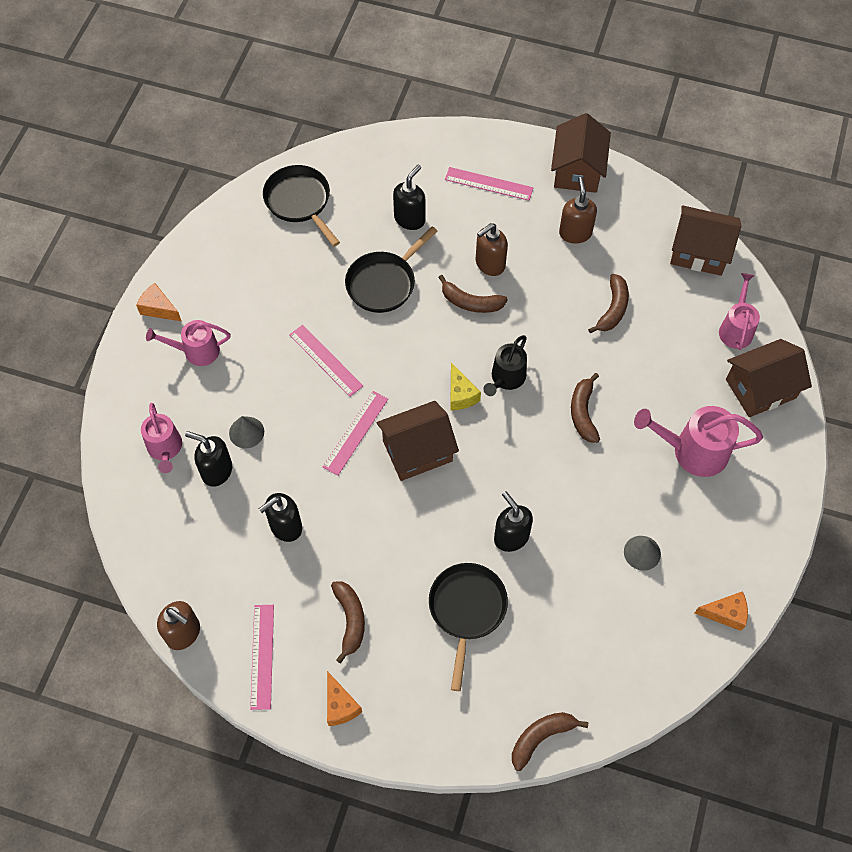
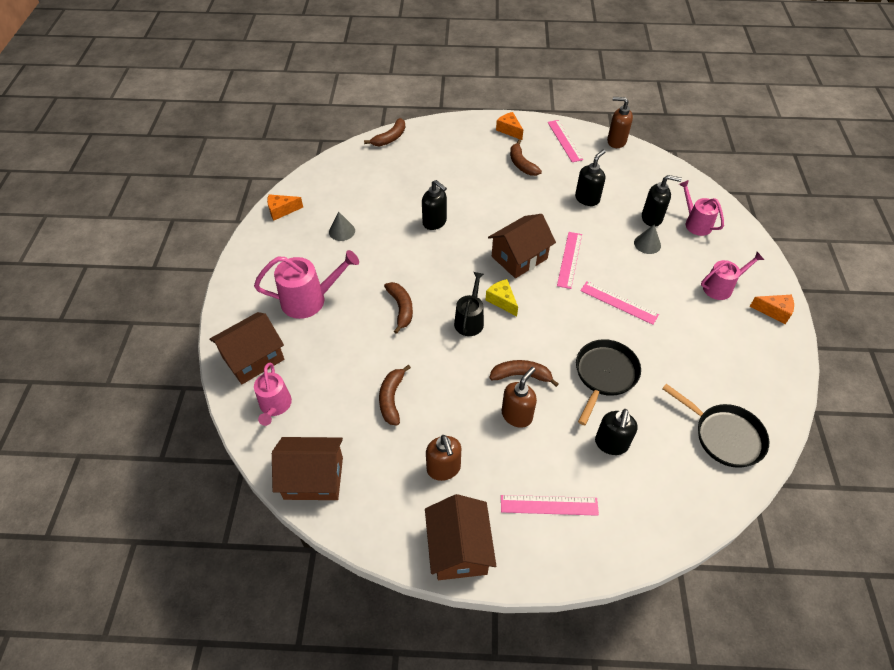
camera: 165 degrees right, 10 degrees down
black pan [429,563,508,691] -> none

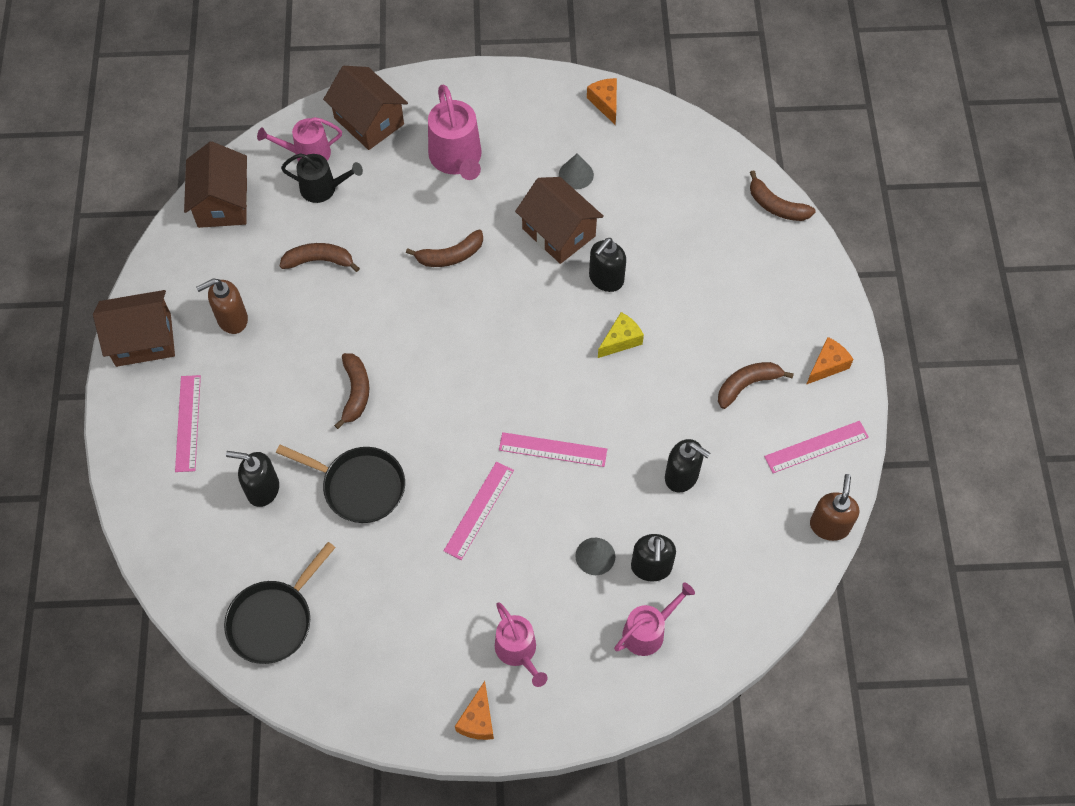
camera: 85 degrees right, 10 degrees up
black watering can [454,272,484,336] -> black watering can moved to [281,153,363,203]
yellow cheese [486,279,518,316] -> yellow cheese moved to [598,312,644,358]
brown house [488,214,556,278] -> brown house moved to [515,177,604,264]
brown soap dispenser [502,367,537,428] -> none

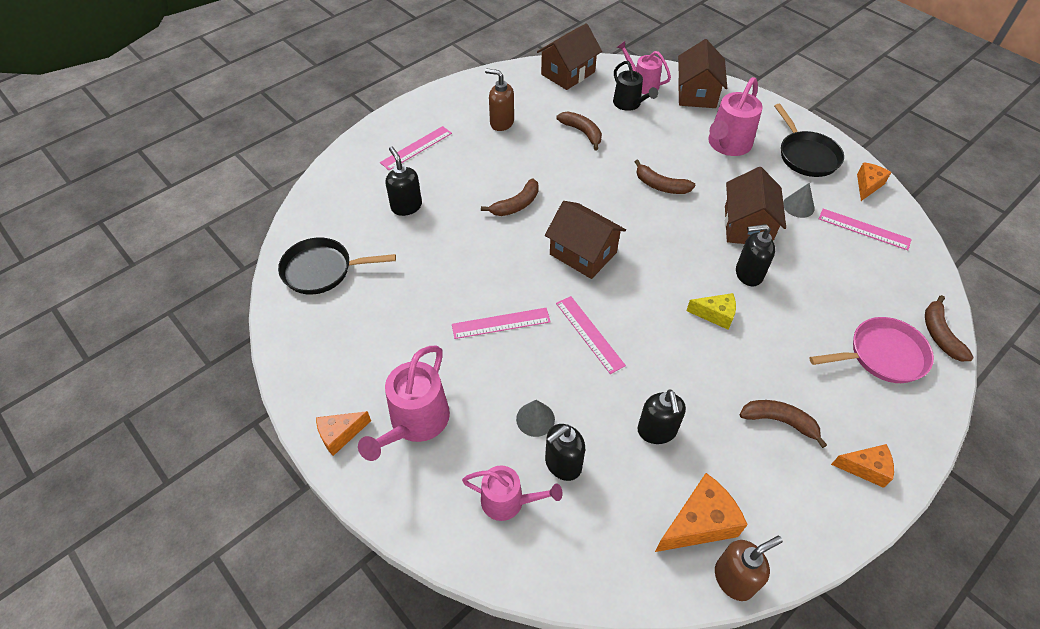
camera: 50 degrees right, 10 degrees down
brown house [93,290,175,367] -> brown house moved to [545,201,626,279]
black pan [276,445,405,523] -> black pan moved to [774,104,844,177]
pink watering can [495,603,548,687] -> pink watering can [358,346,450,461], size x1.51
pink ruler [764,421,869,473] -> pink ruler moved to [819,209,912,250]
none -> orange cheese [655,473,748,552]
none -> pink pan [809,317,934,383]

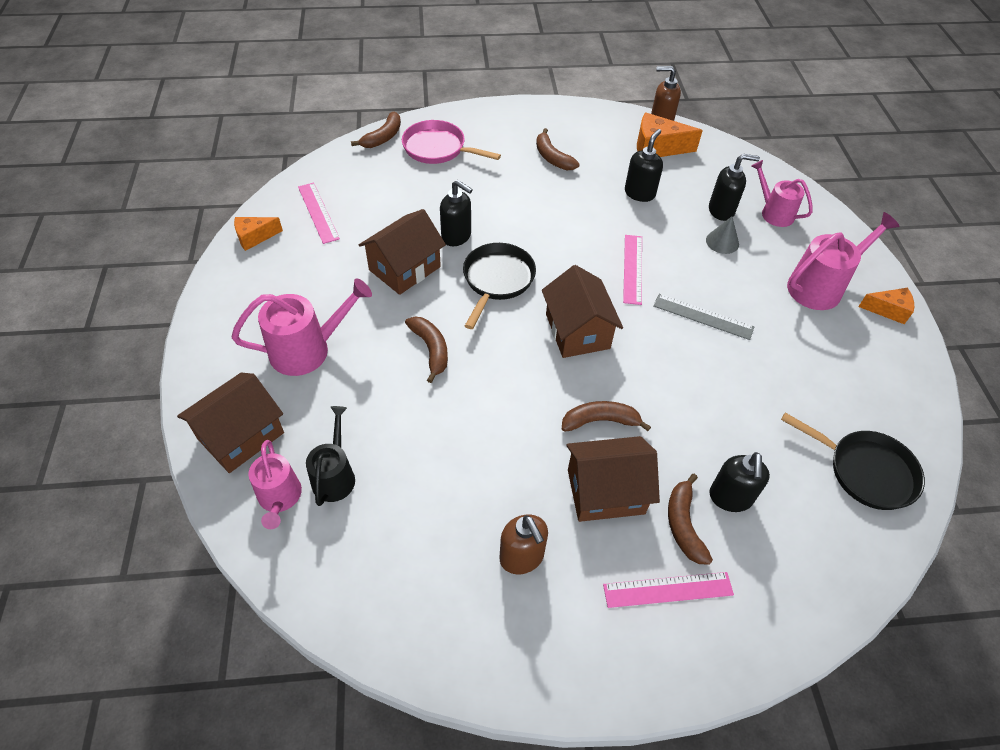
camera: 145 degrees left, 0 degrees up
pink ruler [452,308,551,339] -> grey ruler [653,294,755,340]
brown house [537,23,602,90] -> brown house moved to [566,436,660,522]
brown banana [556,111,602,150] -> brown banana moved to [668,474,713,565]
yellow cheese [686,293,736,330] -> none
black pan [774,104,844,177] -> black pan moved to [463,243,536,329]
grey cone [783,183,815,218] -> none
orange cheese [831,444,894,488] -> none

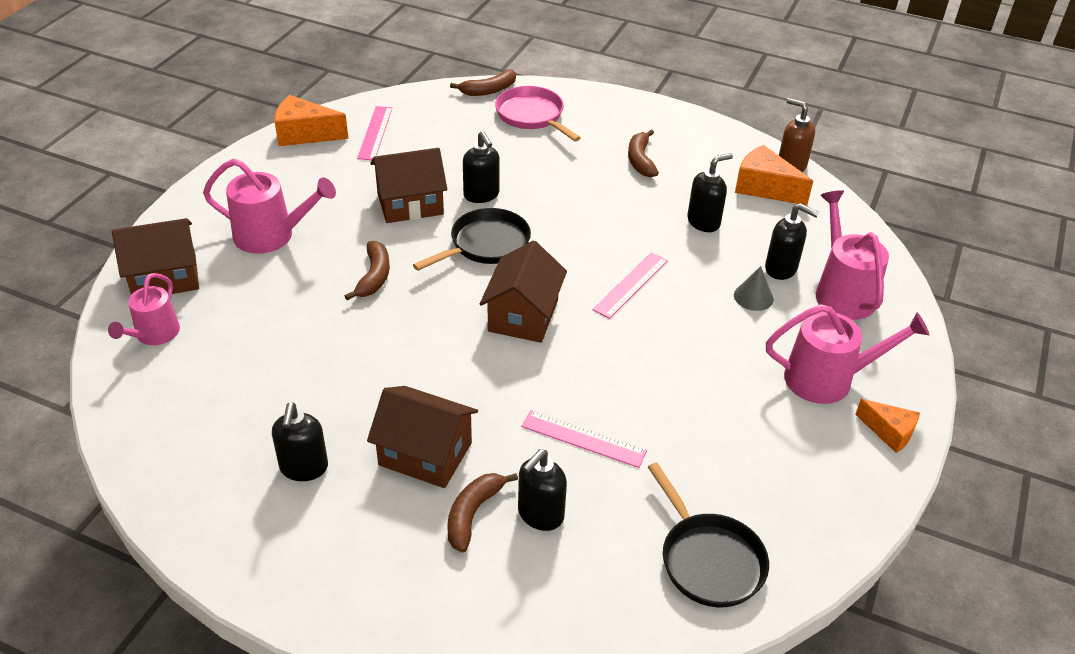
camera: 30 degrees right, 10 degrees down
orange cheese [234,217,283,251] -> orange cheese [275,95,348,146], size x1.57
black watering can [306,406,355,506] -> none
brown soap dispenser [499,515,548,574] -> black soap dispenser [272,402,328,481]
brown banana [562,401,651,432] -> none
pink ruler [603,572,734,608] -> pink ruler moved to [521,410,647,468]
grey ruler [653,294,755,340] -> none
pink watering can [751,160,813,227] -> pink watering can [816,190,889,320], size x1.51

